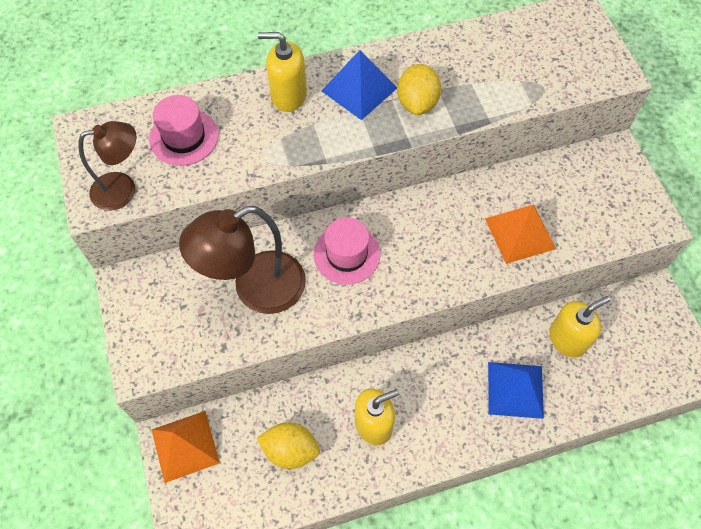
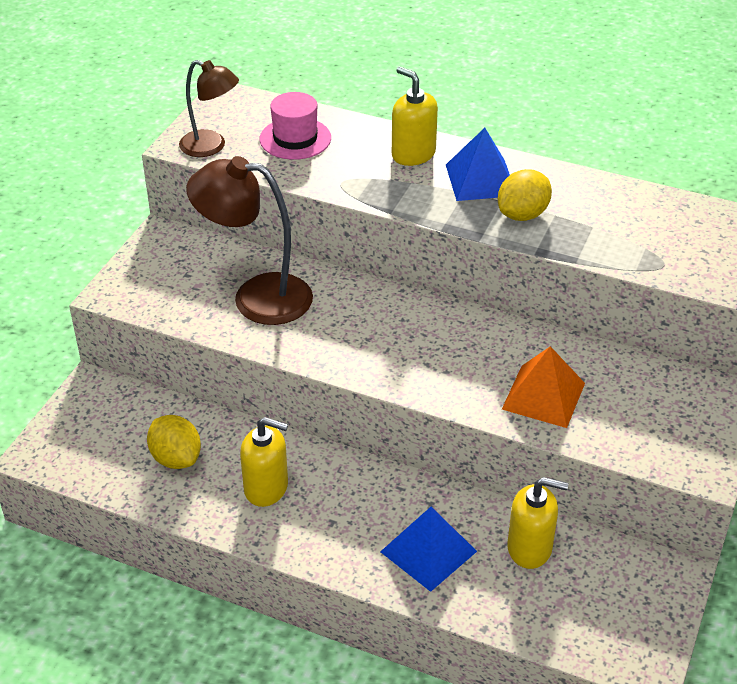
camera: 40 degrees right, 20 degrees down
orange pyramid [152,411,220,483] -> none
pink hat [314,217,381,285] -> none

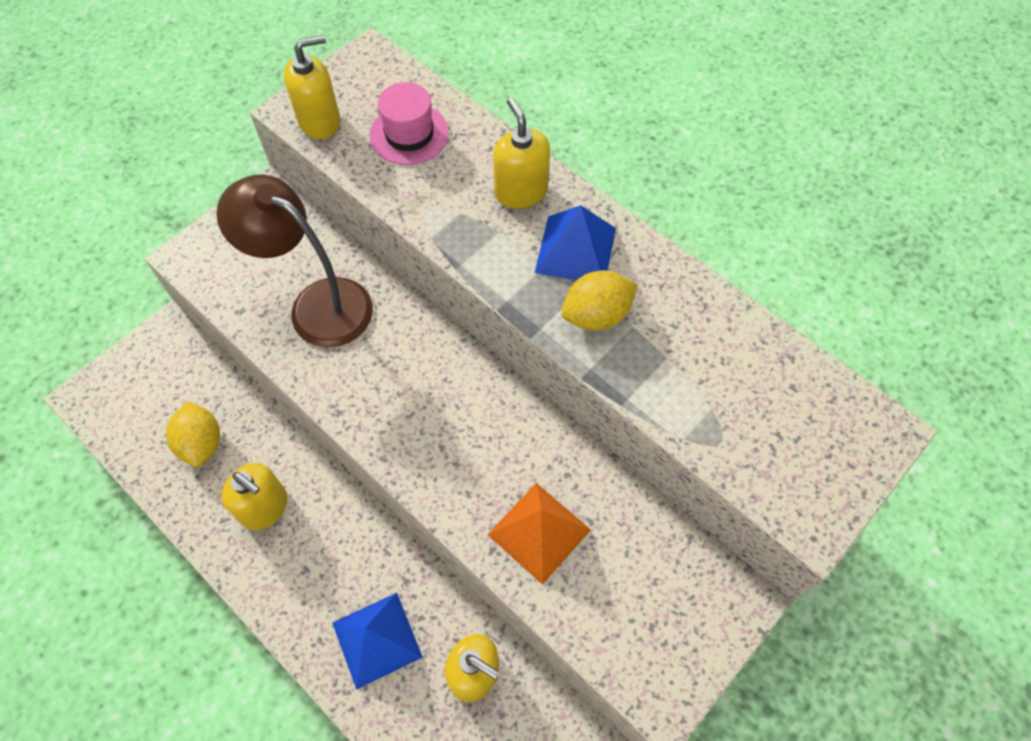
camera: 20 degrees right, 20 degrees up
brown lamp [179,60,239,157] -> yellow soap dispenser [284,35,341,139]

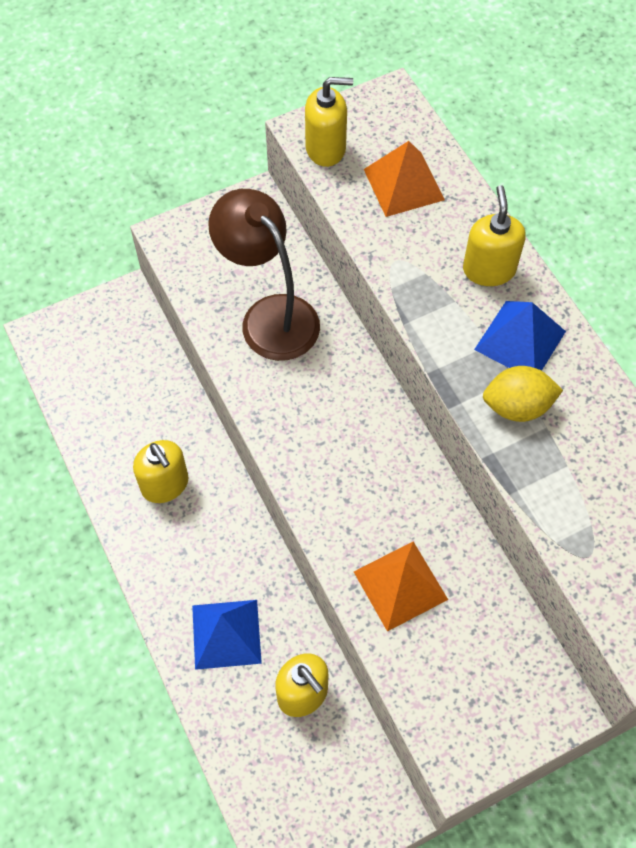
camera: 20 degrees right, 0 degrees up
yellow lemon [166,402,220,467] -> none
pink hat [370,82,449,165] -> orange pyramid [364,141,445,217]

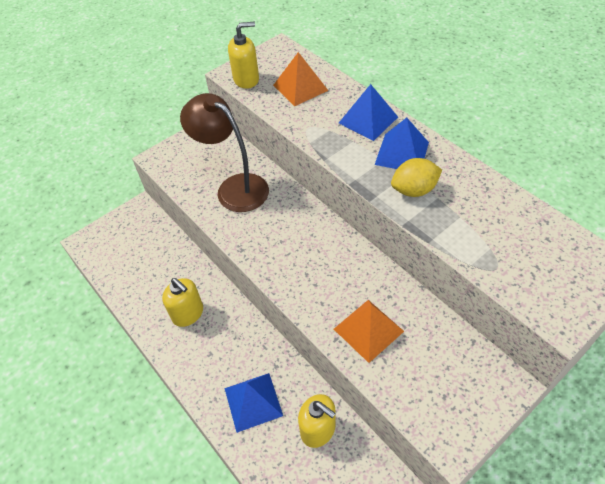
camera: 10 degrees left, 10 degrees down
yellow soap dispenser [463,185,526,286] -> blue pyramid [339,84,398,141]

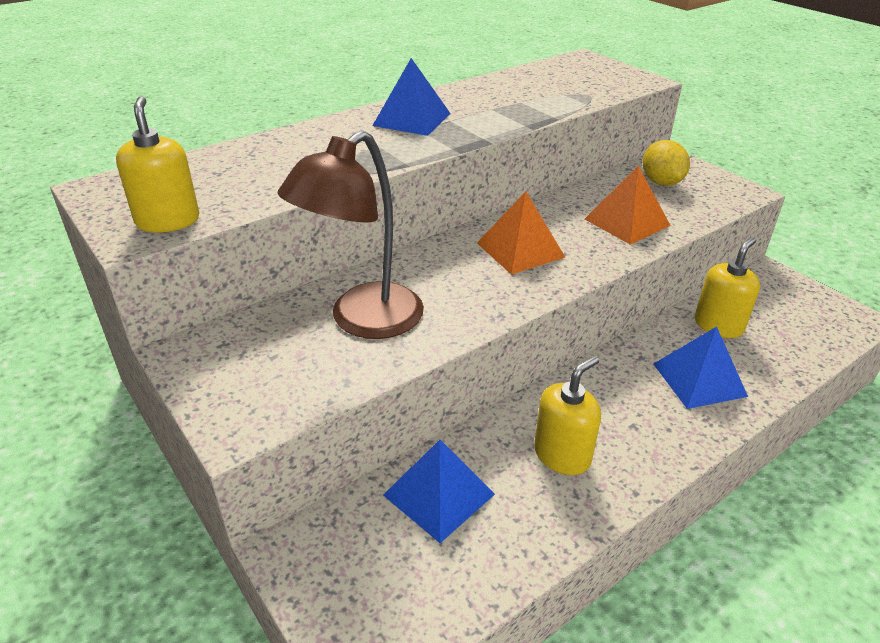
camera: 90 degrees left, 15 degrees down
orange pyramid [273,52,329,106] -> orange pyramid moved to [477,191,565,275]
blue pyramid [339,84,398,141] -> blue pyramid moved to [383,439,495,543]
yellow lemon [391,158,442,197] -> yellow lemon moved to [643,140,690,186]

